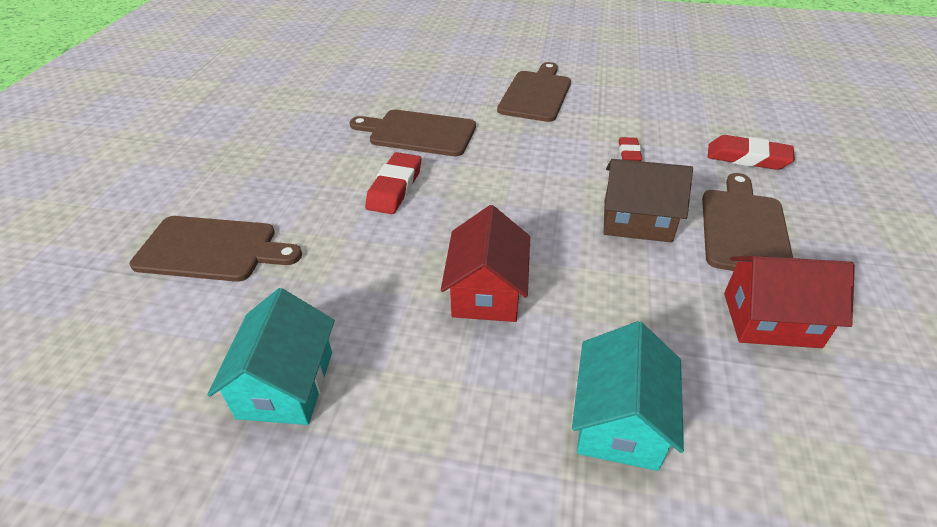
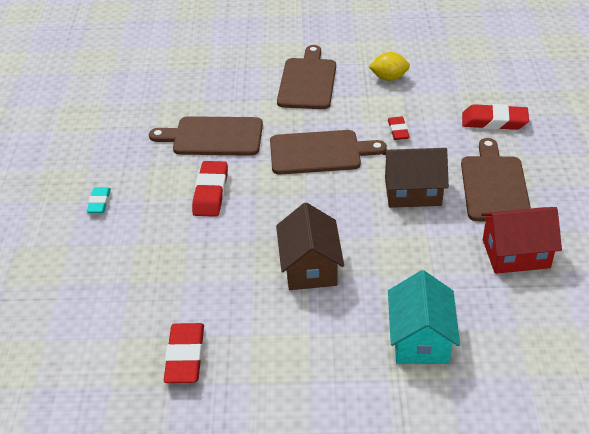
camera: 10 degrees left, 0 degrees up
brown cutting board [130,216,302,282] -> brown cutting board moved to [270,130,387,175]
turquoise house [207,288,335,425] -> red eraser [164,323,204,383]
red house [441,205,530,322] -> brown house [276,202,344,290]
none -> turquoise eraser [87,187,111,213]
none -> yellow lemon [369,52,410,81]

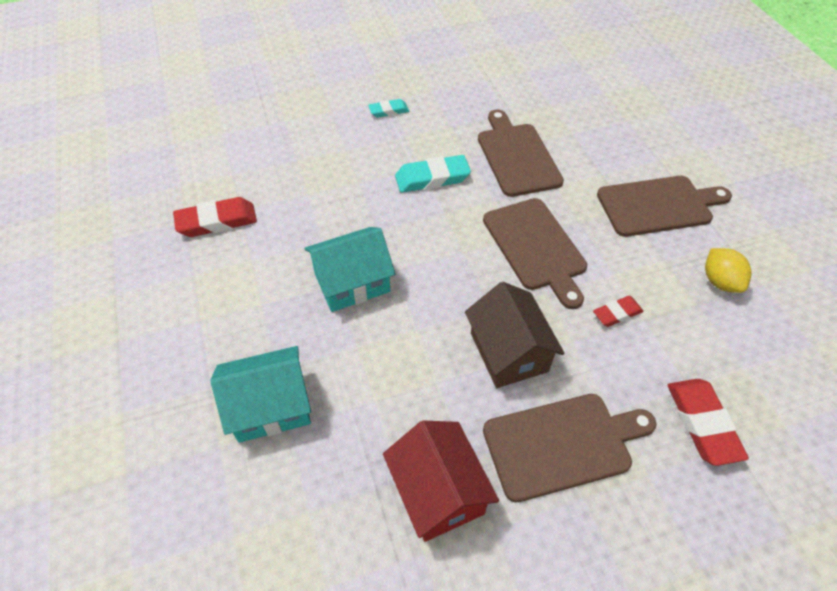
camera: 70 degrees right, 10 degrees up
red eraser [192,161,228,217] -> turquoise eraser [395,155,471,193]
brown house [276,202,344,290] -> turquoise house [304,227,395,312]

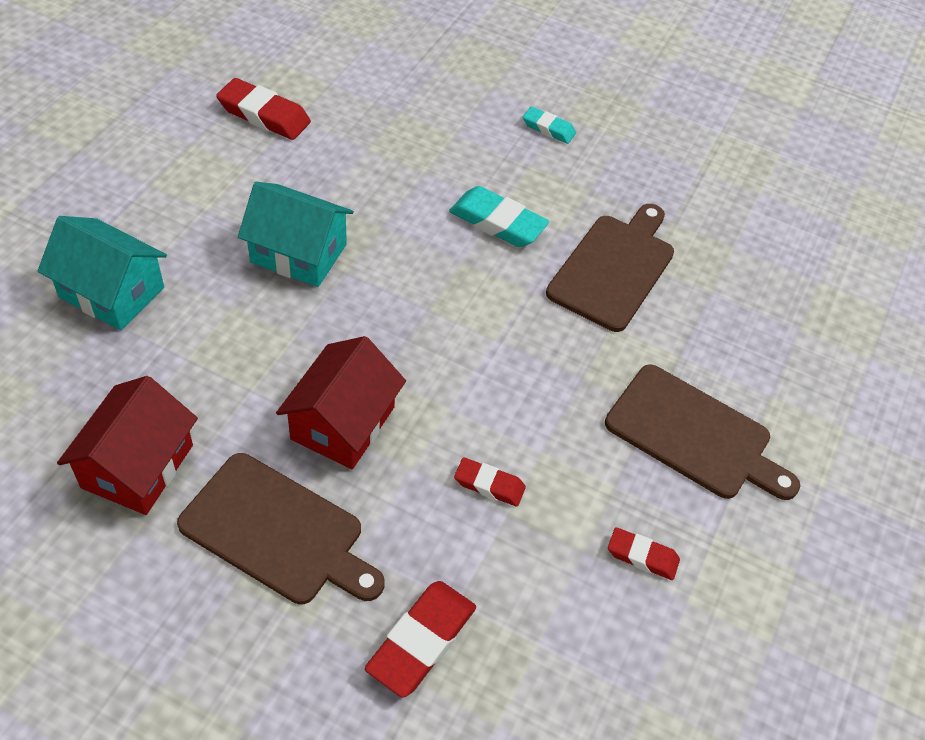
camera: 40 degrees right, 0 degrees up
brown house [465,282,565,388] -> red house [276,336,406,469]
brown cutting board [483,198,587,309] -> none
yellow lemon [705,248,752,293] -> red eraser [608,527,680,580]

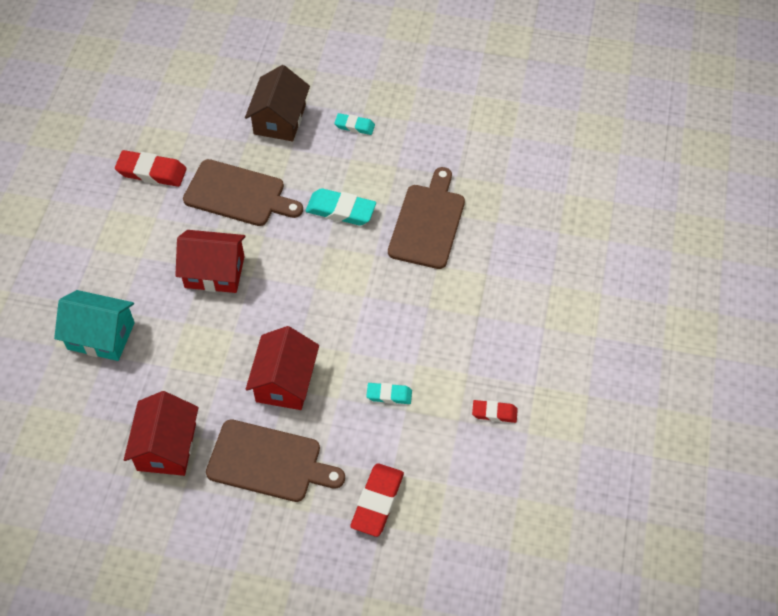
camera: 10 degrees left, 5 degrees up
turquoise house [238,182,354,287] -> red house [175,230,246,293]
red eraser [454,458,526,506] -> turquoise eraser [367,383,412,404]
brown cutting board [605,364,800,500] -> brown cutting board moved to [183,159,303,226]
none -> brown house [245,65,310,141]

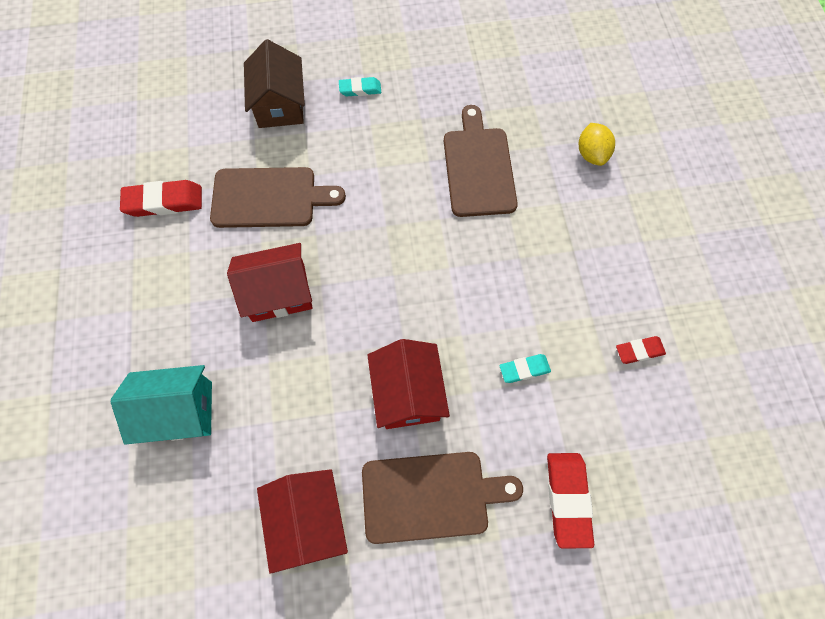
camera: 20 degrees left, 10 degrees up
turquoise eraser [306,188,376,226] -> none
none -> yellow lemon [579,123,615,166]

